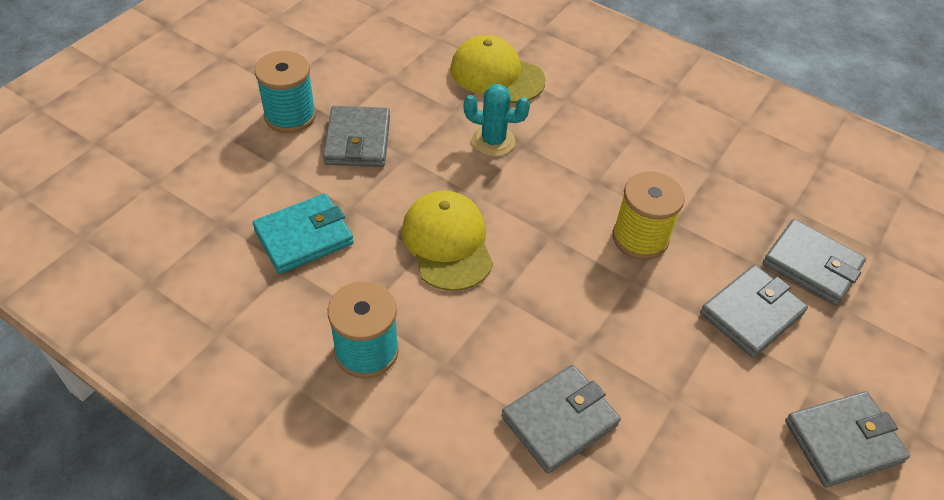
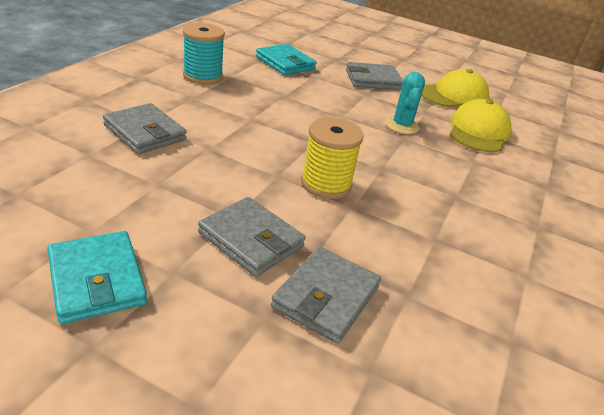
camera: 80 degrees right, 15 degrees down
turquoise spool [254,51,316,133] -> none
yellow cap [402,191,493,291] -> yellow cap moved to [421,69,489,107]
grey wallet [785,391,910,488] -> turquoise wallet [47,231,147,324]

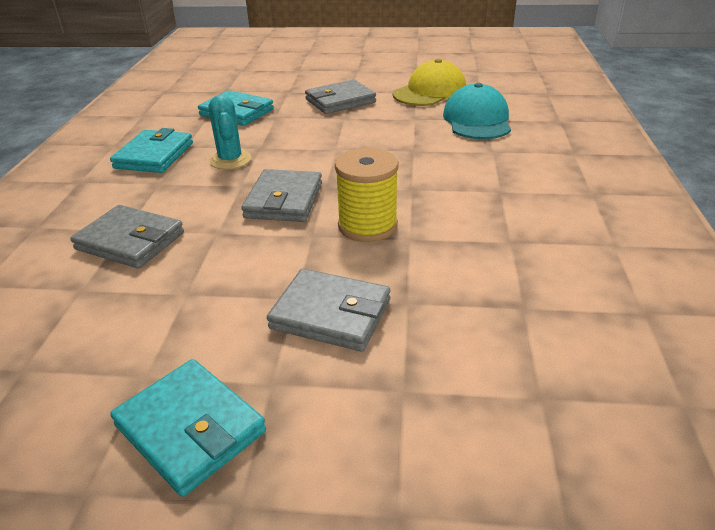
camera: 15 degrees left, 0 degrees up
turquoise spool [183,23,225,85] -> turquoise wallet [110,128,193,173]
grey wallet [271,247,381,344] -> grey wallet moved to [241,169,322,222]
turquoise cactus [385,72,425,134] -> turquoise cactus moved to [209,95,251,169]
yellow cap [449,99,511,152] -> turquoise cap [443,83,511,139]

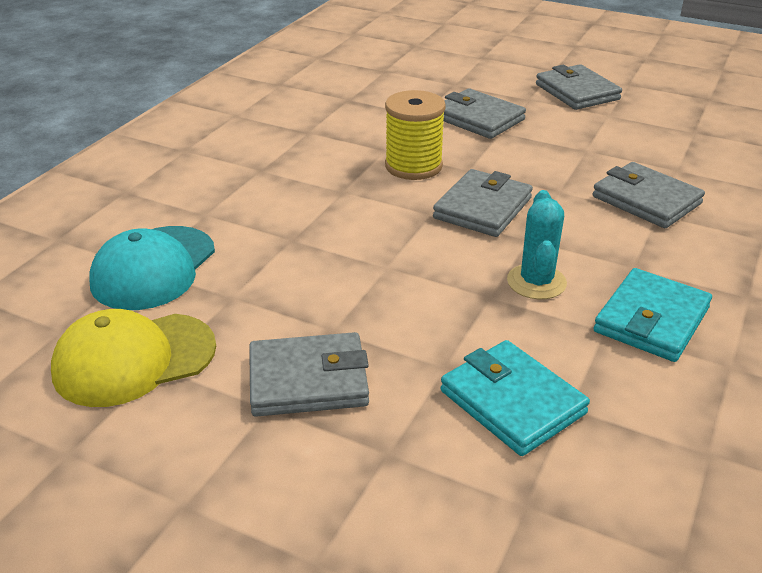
camera: 160 degrees left, 0 degrees up
turquoise wallet [110,359,266,497] -> grey wallet [536,64,622,110]

